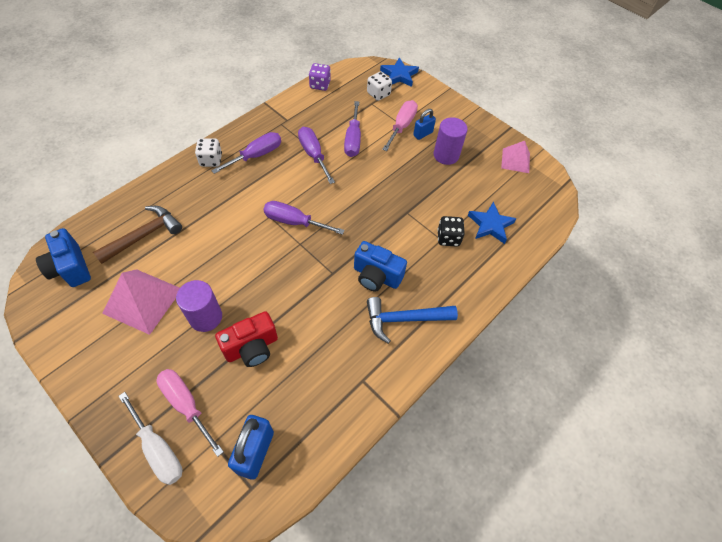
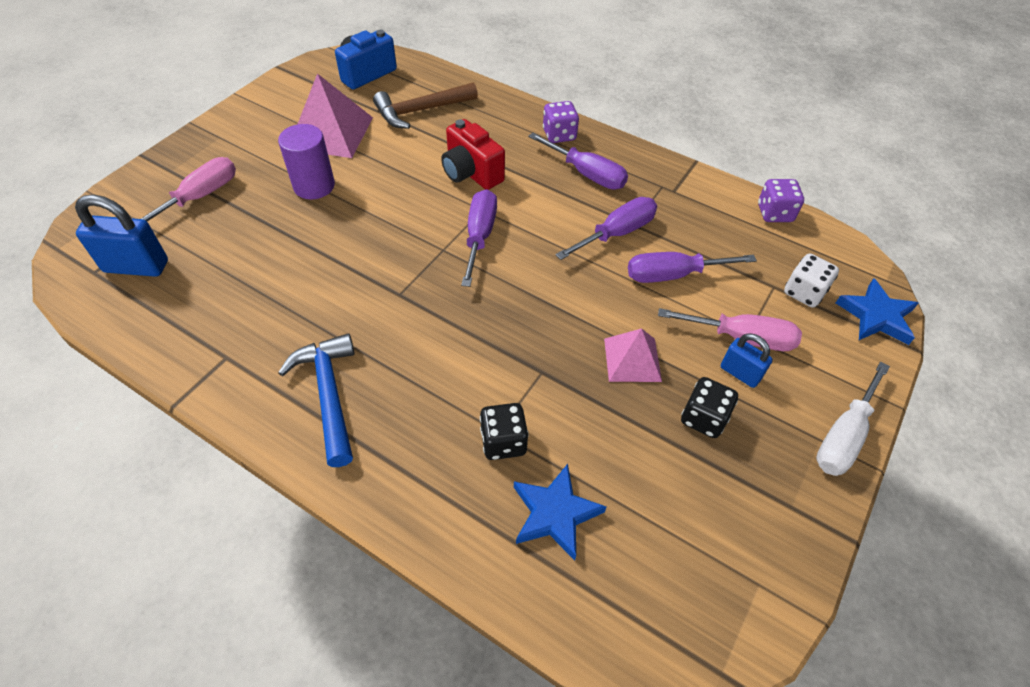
camera: 80 degrees right, 5 degrees down
brown hammer [93,206,182,264] -> brown hammer turned 120 degrees clockwise [373,82,478,129]
white screwdriver [118,392,182,485] -> white screwdriver moved to [816,362,890,476]
white dice [195,138,222,167] -> purple dice [543,101,579,143]
red camera [215,311,278,367] -> red camera moved to [441,119,505,190]
blue camera [354,241,407,292] -> none
purple cylinder [434,117,468,165] -> black dice [681,377,738,438]
pink pyramid [501,141,530,173] -> pink pyramid moved to [604,328,662,382]

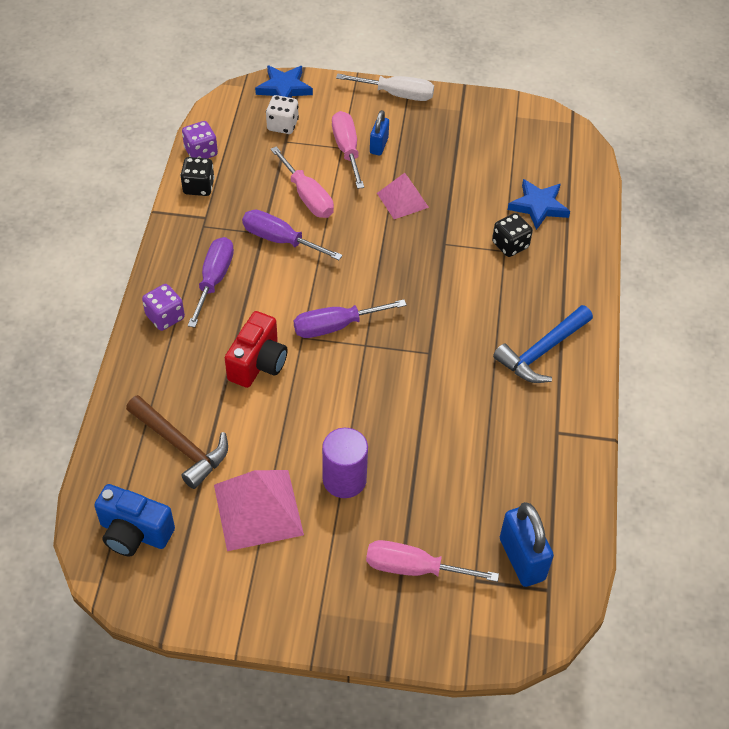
camera: 115 degrees left, 0 degrees up
purple screwdriver [628,252,757,283] -> pink screwdriver [270,146,334,218]
black dice [681,377,738,438] -> black dice moved to [180,157,215,196]

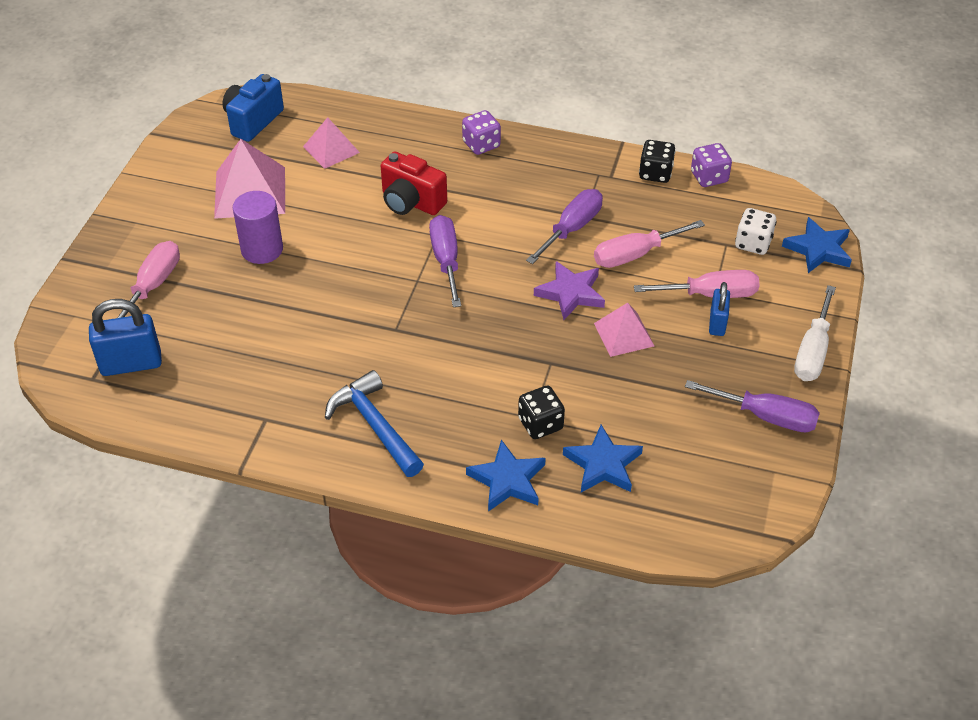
camera: 100 degrees right, 5 degrees down
brown hammer [126,395,228,489] -> pink pyramid [303,117,360,169]
purple screwdriver [188,237,234,328] -> purple screwdriver moved to [685,380,820,432]
blue padlock [370,110,389,156] -> blue padlock turned 75 degrees clockwise [709,282,730,336]
none -> blue star [466,440,546,512]
none -> purple star [534,261,605,320]

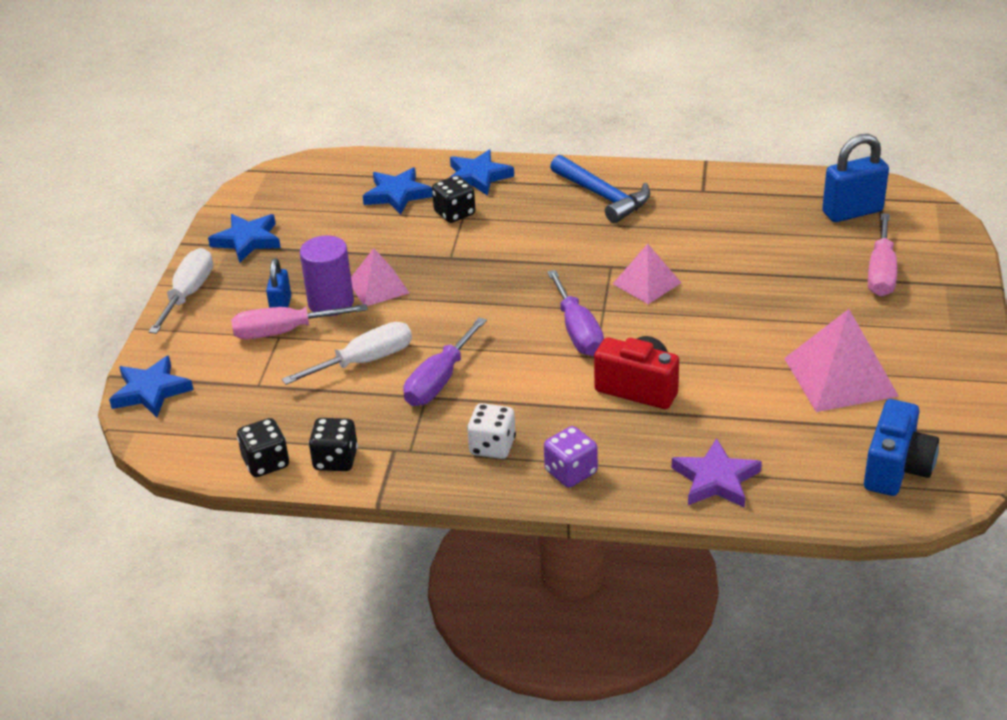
camera: 175 degrees right, 10 degrees down
purple cylinder [233,191,283,264] -> purple cylinder moved to [300,236,354,316]
pink pyramid [303,117,360,169] -> pink pyramid moved to [613,244,681,304]
purple star [534,261,605,320] -> purple star moved to [672,438,762,508]
pink screwdriver [594,220,705,268] -> white screwdriver [282,322,412,385]
purple screwdriver [685,380,820,432] -> blue star [208,214,281,263]
purple dice [691,143,732,187] -> black dice [237,418,289,477]
white dice [735,208,777,255] -> white dice moved to [467,403,516,459]

